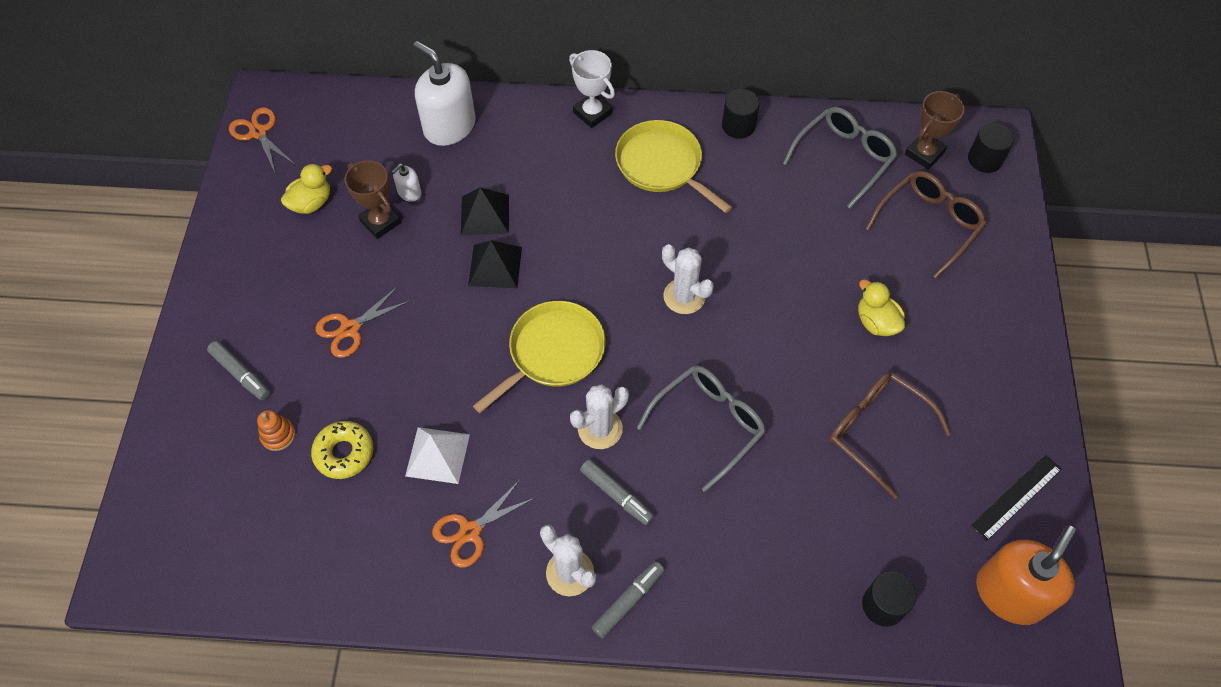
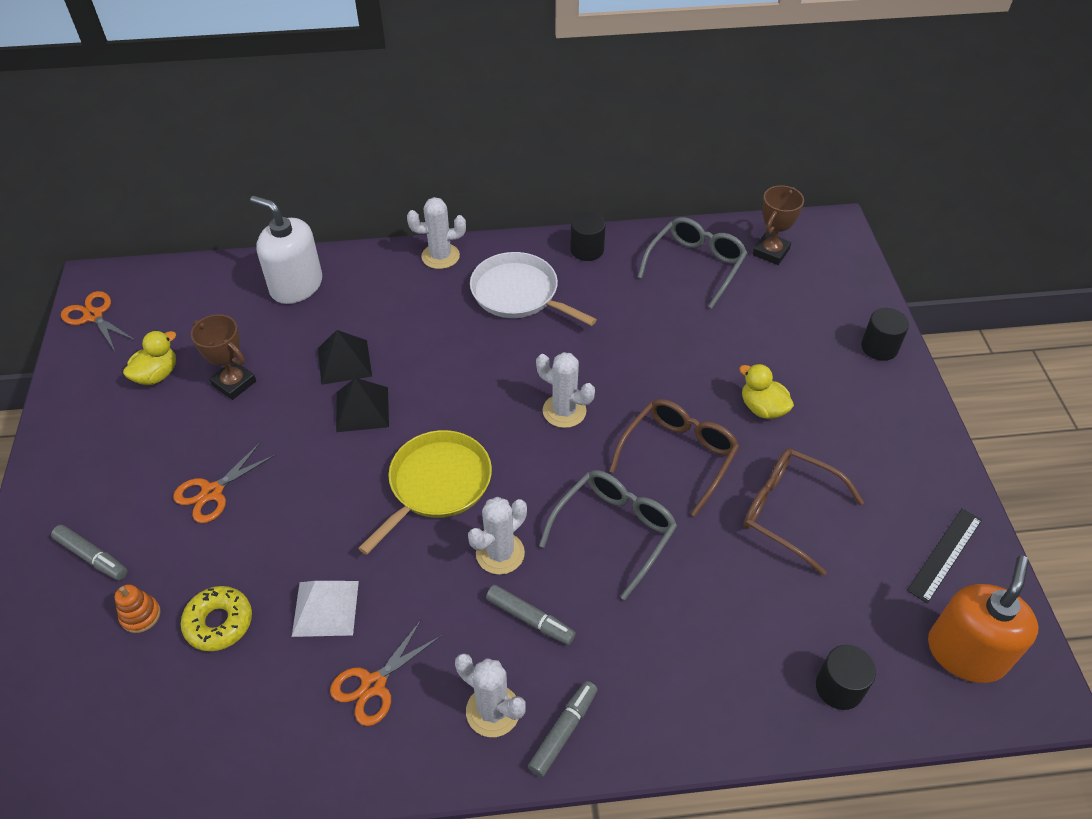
camera: 10 degrees left, 10 degrees down
white soap dispenser [392,164,421,202] -> none
white trophy [569,50,615,128] -> white cactus [407,197,466,269]
yellow pan [615,120,732,213] -> white pan [470,252,597,326]
brown glasses [865,171,987,278] -> brown glasses moved to [609,399,739,517]
black cylinder [968,123,1014,173] -> black cylinder moved to [861,308,909,361]

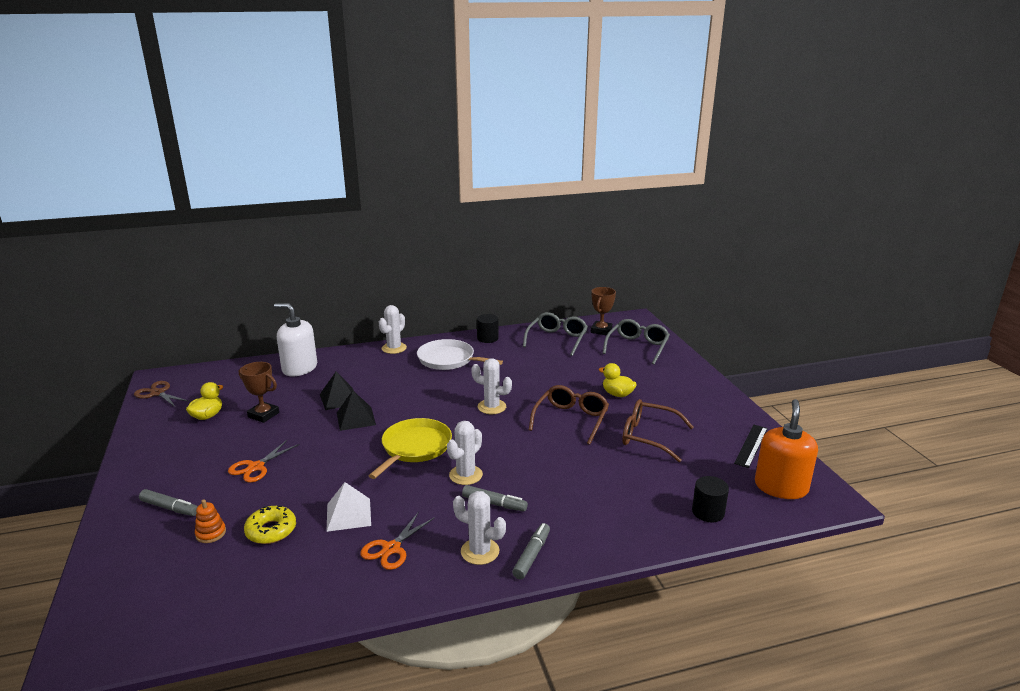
camera: 10 degrees left, 25 degrees down
orange scissors [61,291,136,351] -> brown scissors [134,381,190,408]
white cactus [407,197,466,269] -> white cactus turned 45 degrees counterclockwise [379,305,407,354]
grey glasses [539,470,677,600] -> grey glasses moved to [603,319,670,364]
black cylinder [861,308,909,361] -> none

